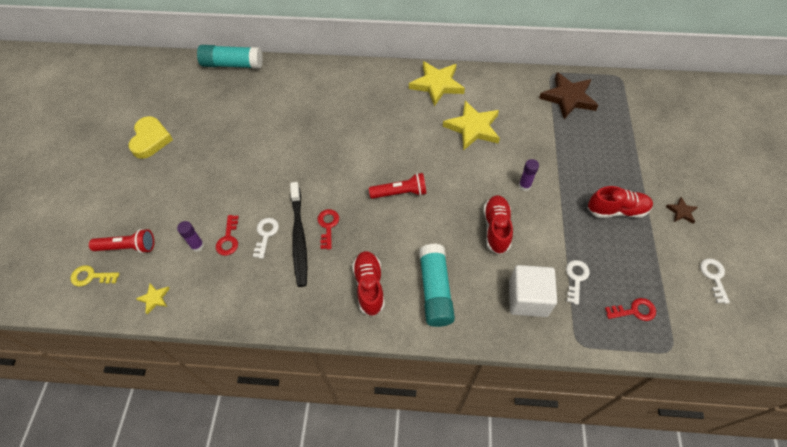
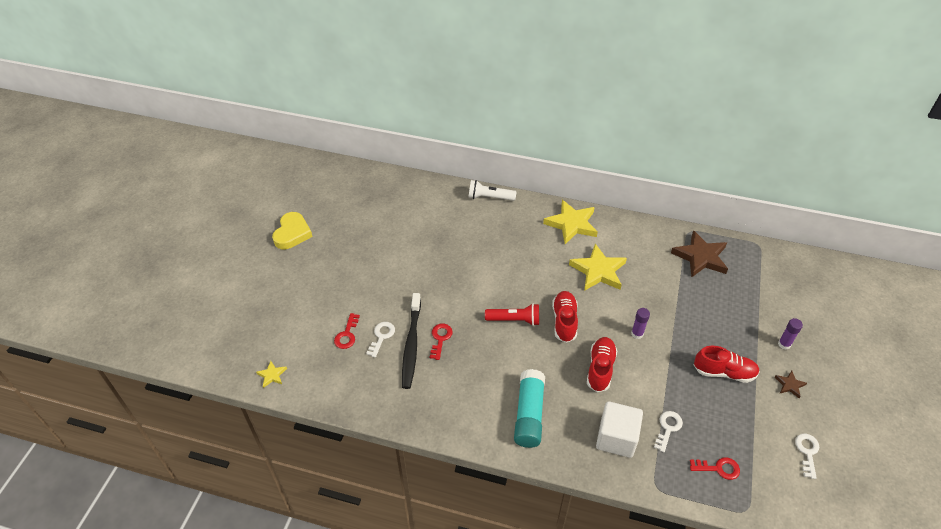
camera: 10 degrees right, 10 degrees down
yellow key [70,265,120,286] -> none
red flashlight [89,229,154,253] -> none
purple glue stick [177,221,204,252] -> purple glue stick moved to [778,318,803,350]
turquoise glue stick [197,45,263,69] -> none
red shoe [352,251,385,316] -> red shoe moved to [552,291,578,343]
none -> white flashlight [468,180,517,201]

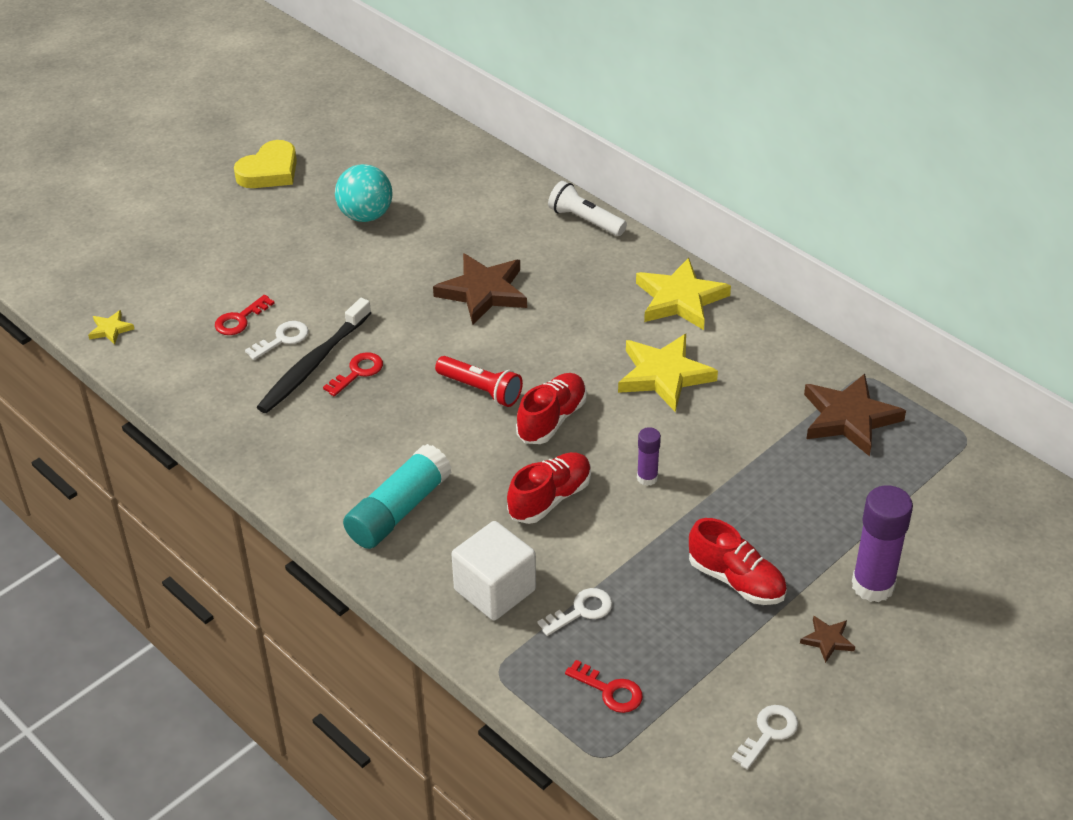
camera: 30 degrees right, 5 degrees down
purple glue stick [778,318,803,350] -> purple glue stick [852,485,913,602], size x1.91
none -> turquoise ball [335,164,392,222]
none -> brown star [433,253,527,325]

